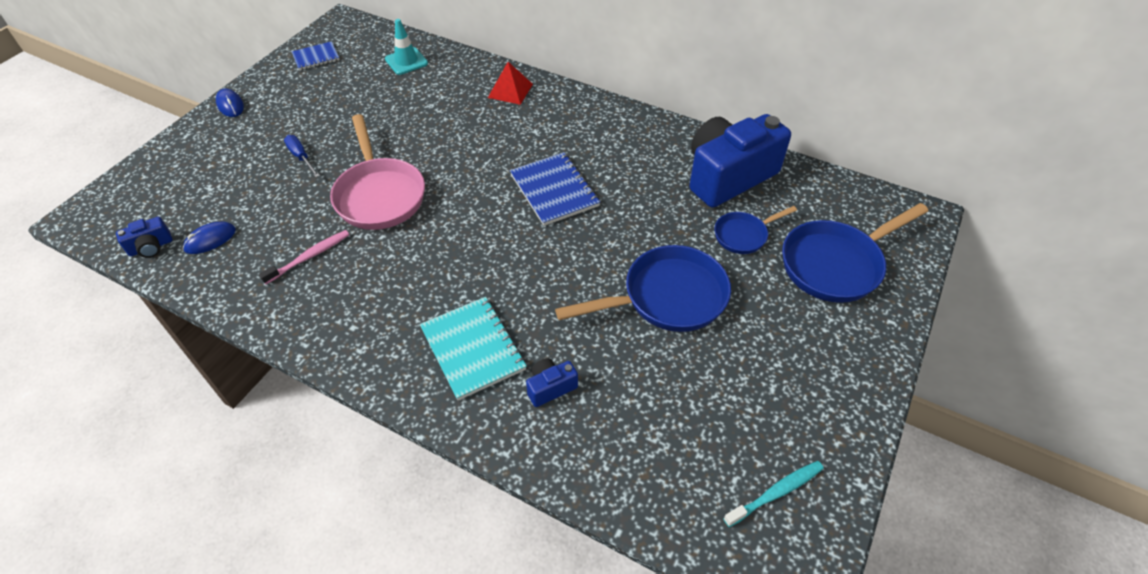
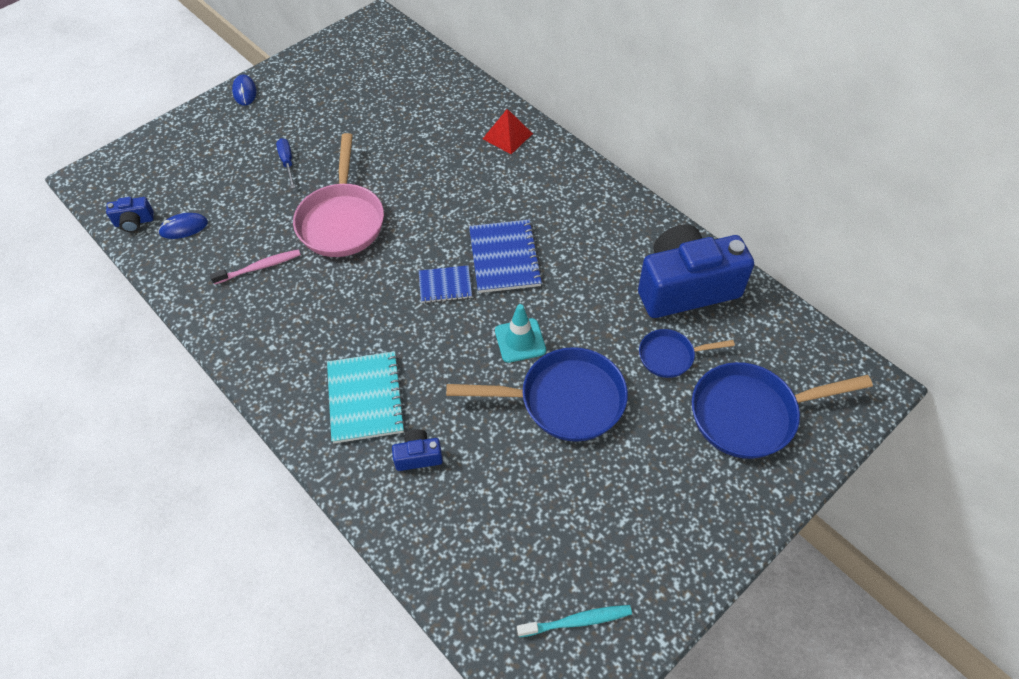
camera: 20 degrees right, 5 degrees up
blue notebook [291,41,340,70] -> blue notebook moved to [419,265,472,303]
turquoise traffic cone [385,19,428,75] -> turquoise traffic cone moved to [495,304,546,363]

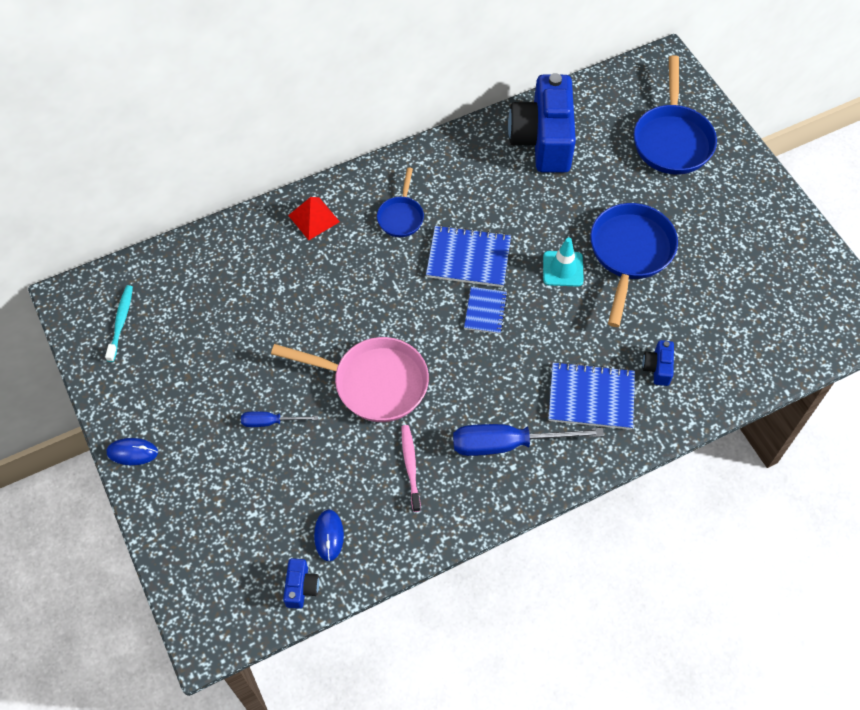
camera: 75 degrees left, 5 degrees up
turquoise notebook [327,351,406,443] -> blue notebook [548,362,635,430]
turquoise toothbrush [517,605,632,637] -> turquoise toothbrush moved to [105,285,133,362]
blue pan [639,329,735,378] -> blue pan moved to [377,167,424,237]
none -> blue screwdriver [453,424,604,456]

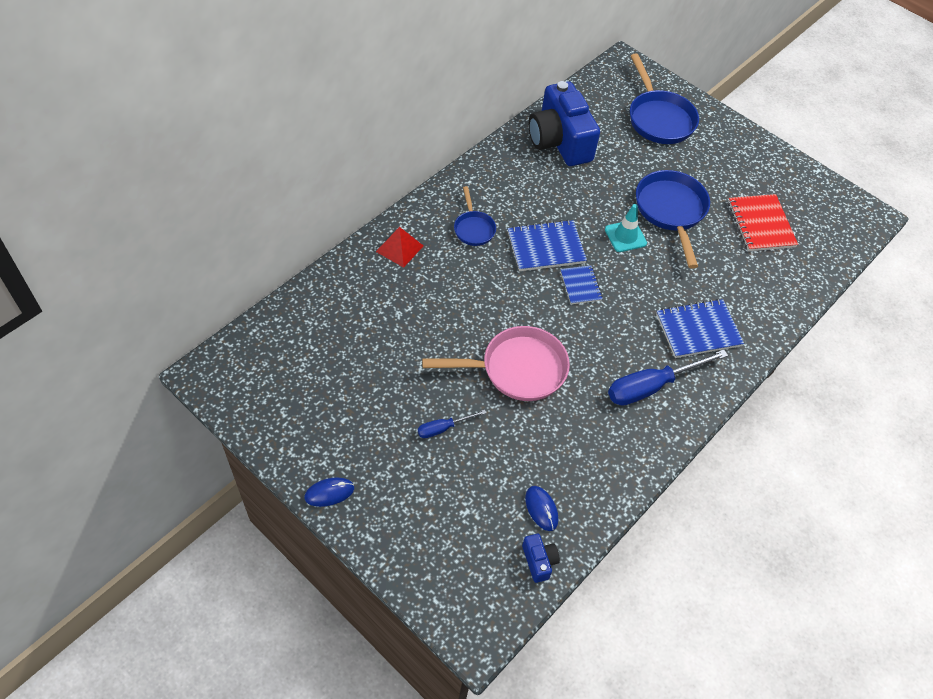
camera: 25 degrees left, 5 degrees down
turquoise toothbrush [105,285,133,362] -> none
pink toothbrush [402,425,421,512] -> none
blue camera [642,340,674,386] -> none
none -> red notebook [728,194,798,251]

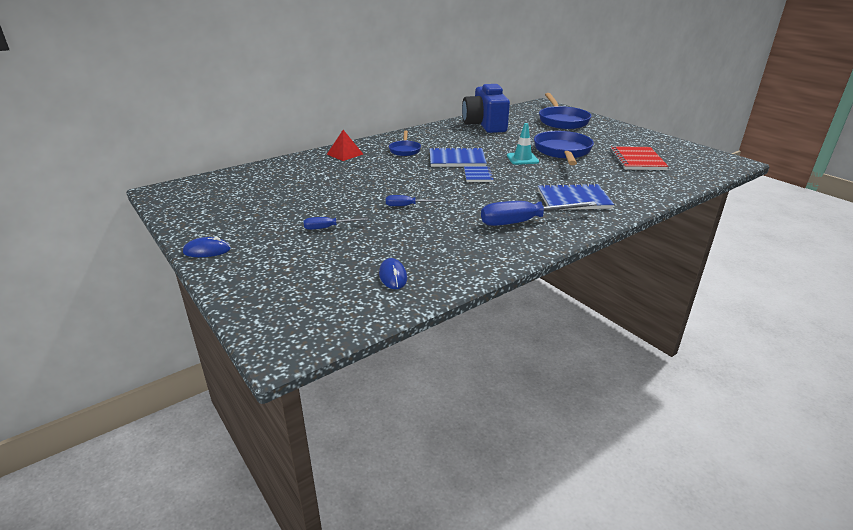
camera: 15 degrees right, 25 degrees down
pink pan [422,326,570,401] -> blue screwdriver [386,195,445,206]
blue camera [522,534,560,583] -> none

